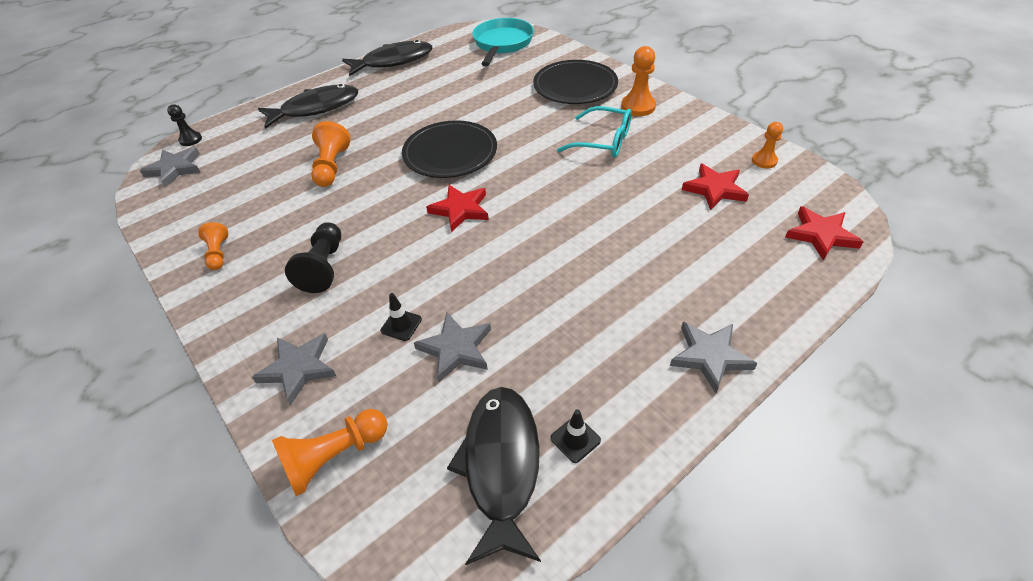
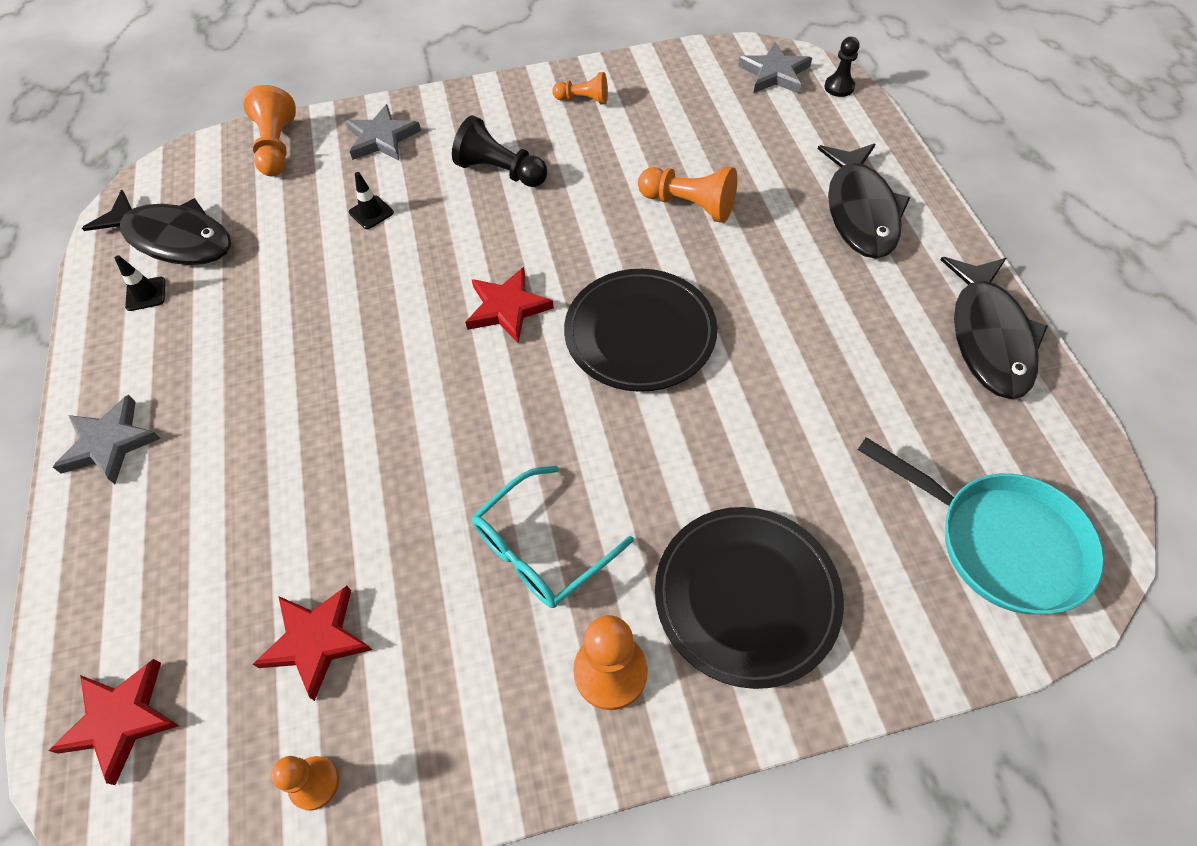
camera: 115 degrees right, 10 degrees up
grey star [414,313,491,382] -> none

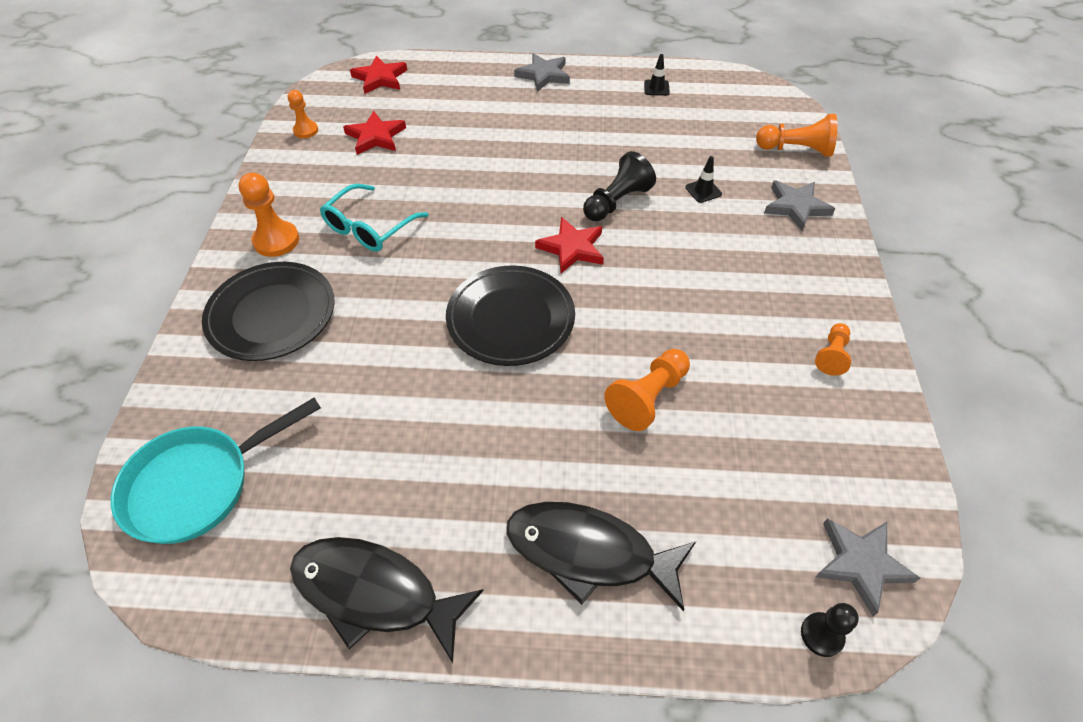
camera: 105 degrees right, 5 degrees down
black fish [82,190,231,265] -> none
black pawn [452,115,547,187] -> black pawn moved to [583,151,656,221]
turquoise glasses [472,465,634,608] -> turquoise glasses turned 120 degrees counterclockwise [320,184,428,252]

